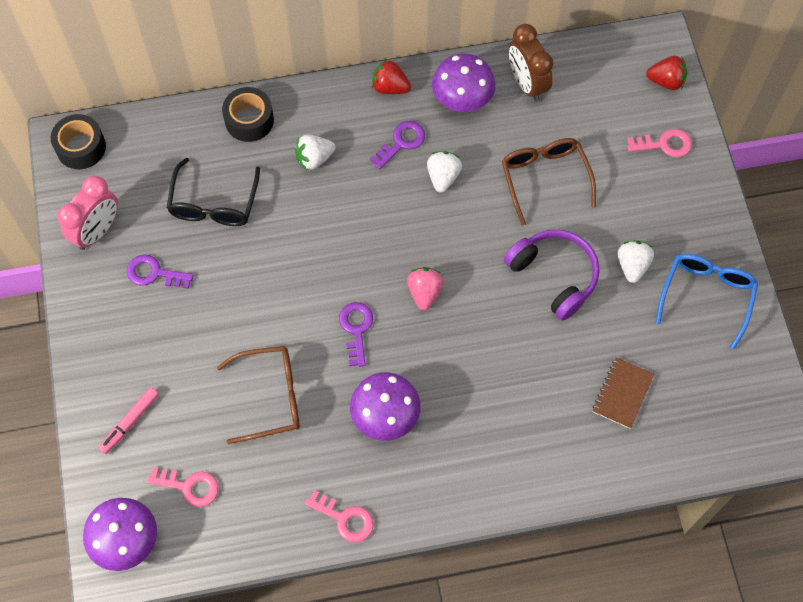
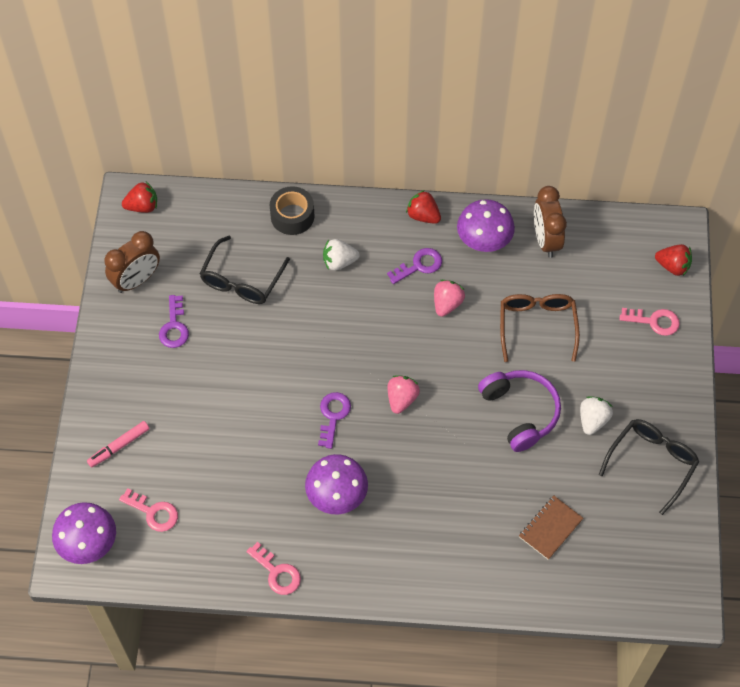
camera: 15 degrees right, 5 degrees down
black tape [51,114,106,169] -> red strawberry [122,182,157,213]
pink clock [58,176,118,250] -> brown clock [104,231,160,293]
purple key [126,255,194,289] -> purple key turned 120 degrees counterclockwise [159,295,189,348]
brown glasses [217,346,300,444] -> none
white strawberry [427,151,462,193] -> pink strawberry [434,280,465,317]
blue glasses [656,254,758,350] -> black glasses [599,419,699,515]

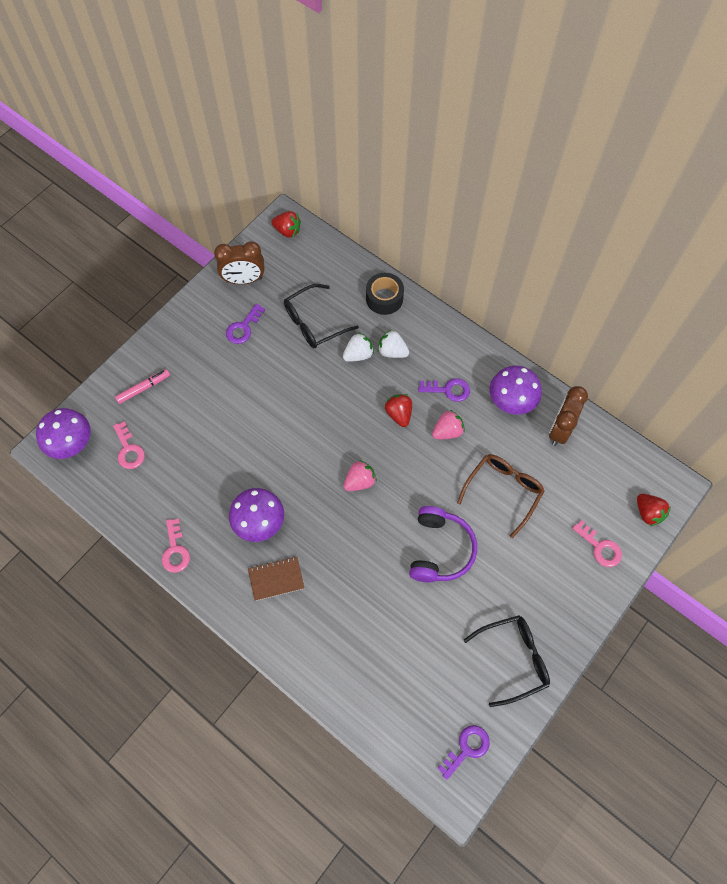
camera: 35 degrees right, 5 degrees up
pink marker [87,421,149,468] -> pink marker turned 150 degrees clockwise [115,369,170,404]
purple key [318,392,351,449] -> purple key moved to [437,725,490,780]
red strawberry [406,190,441,224] -> red strawberry moved to [385,394,412,427]
brown notebook [519,496,584,560] -> brown notebook moved to [248,556,304,601]
white strawberry [580,396,613,435] -> white strawberry moved to [343,333,374,362]

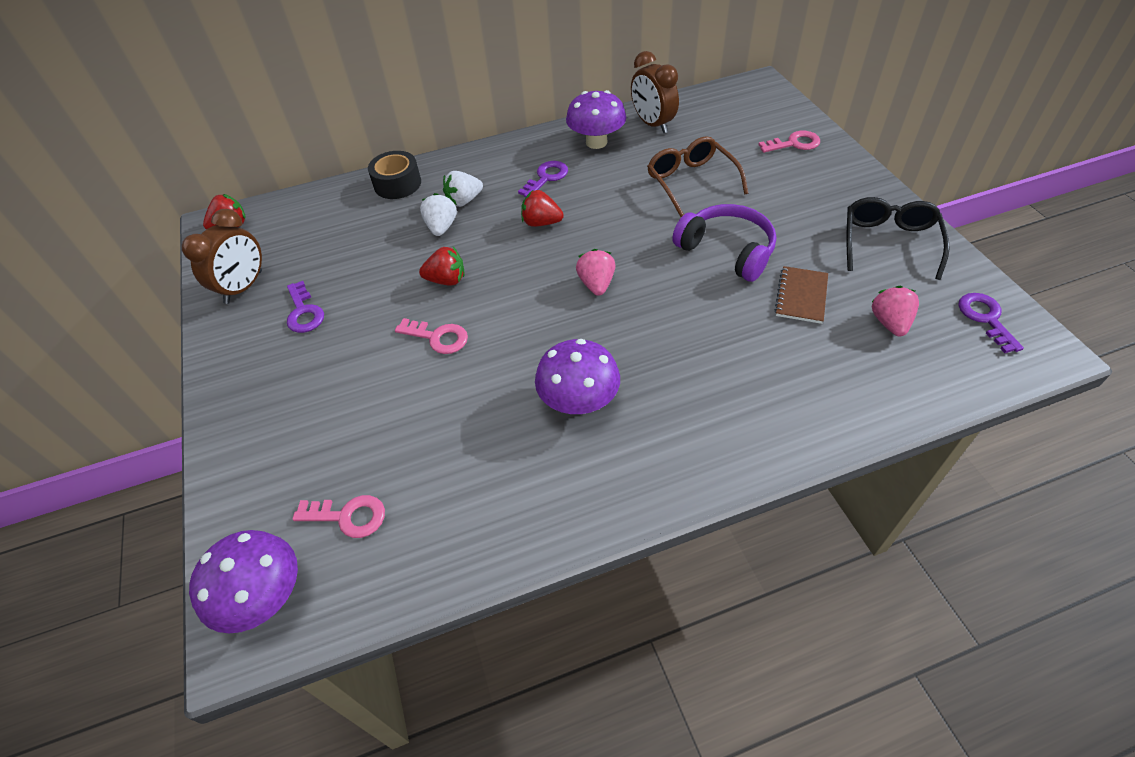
camera: 55 degrees left, 15 degrees down
pink marker [115,369,170,404] -> none
pink key [162,519,190,573] -> pink key moved to [395,318,468,354]
brown notebook [248,556,304,601] -> brown notebook moved to [775,266,828,324]
black glasses [284,284,359,348] -> none
pink strawberry [432,410,465,439] -> pink strawberry moved to [872,286,919,336]
red strawberry [637,494,671,526] -> red strawberry moved to [419,247,465,285]

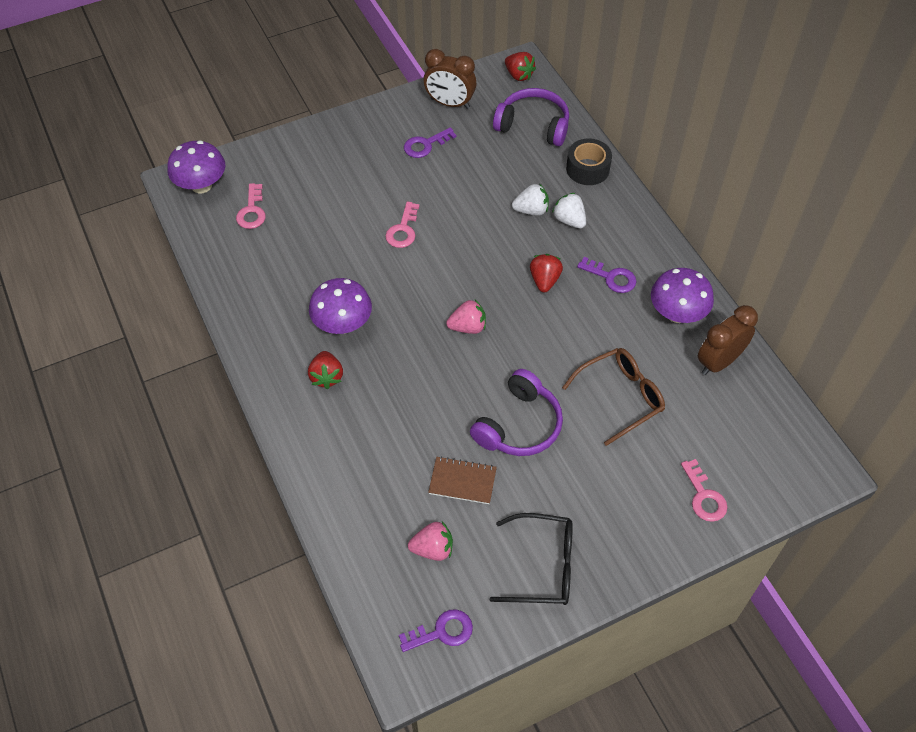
camera: 80 degrees right, 5 degrees up
red strawberry [419,247,465,285] -> red strawberry moved to [308,351,343,389]
none -> purple headphones [493,88,569,146]

